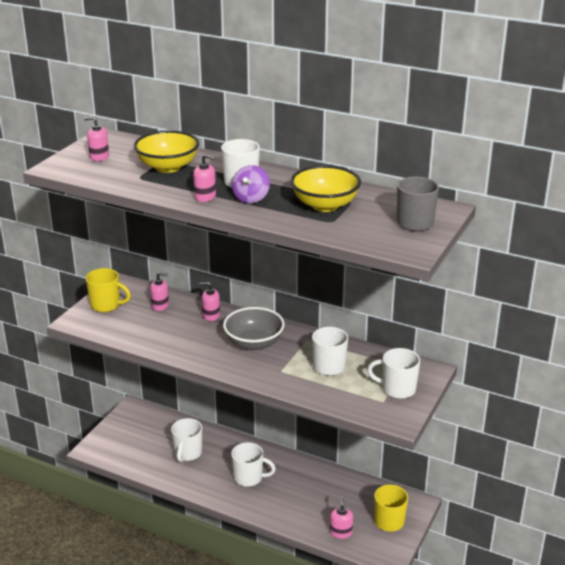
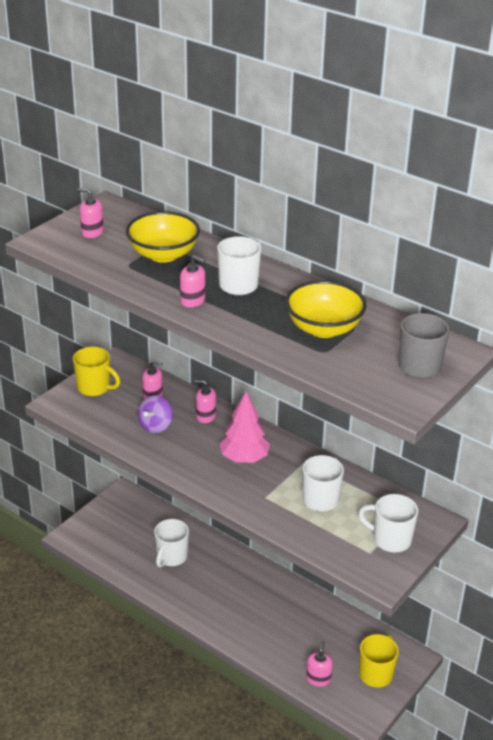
camera: 10 degrees right, 5 degrees up
grey bowl [223,307,285,351] -> pink tree [219,391,270,463]
white mug [231,442,276,487] -> none
purple spinning top [232,165,270,204] -> purple spinning top moved to [138,395,173,433]

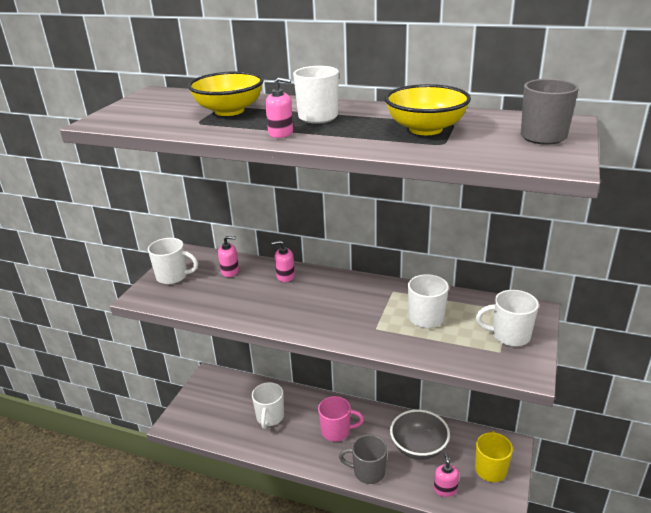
camera: 15 degrees left, 5 degrees down
yellow mug [73,347,120,396] -> white mug [148,238,198,284]
pink soap dispenser [78,188,104,238] -> none
purple spinning top [138,395,173,433] -> none
pink tree [219,391,270,463] -> none
none -> pink mug [318,396,364,441]
none -> grey mug [339,434,387,484]
none -> grey bowl [390,409,450,460]

